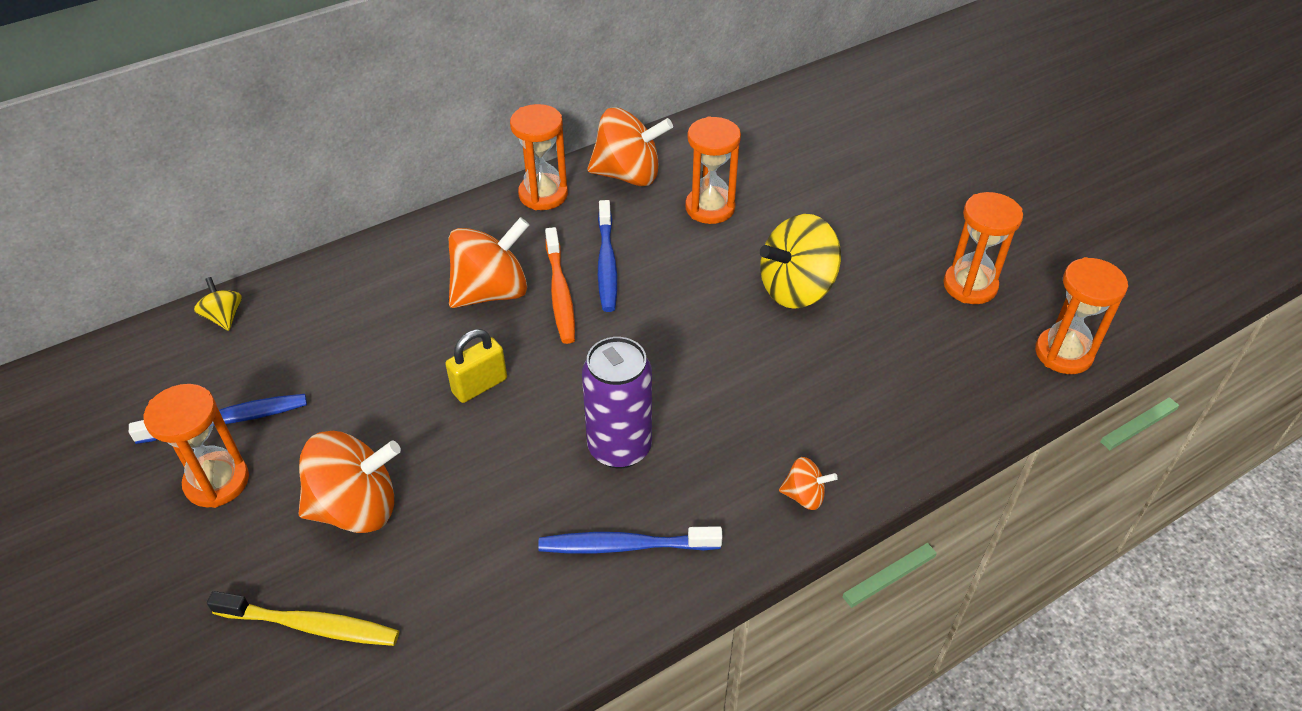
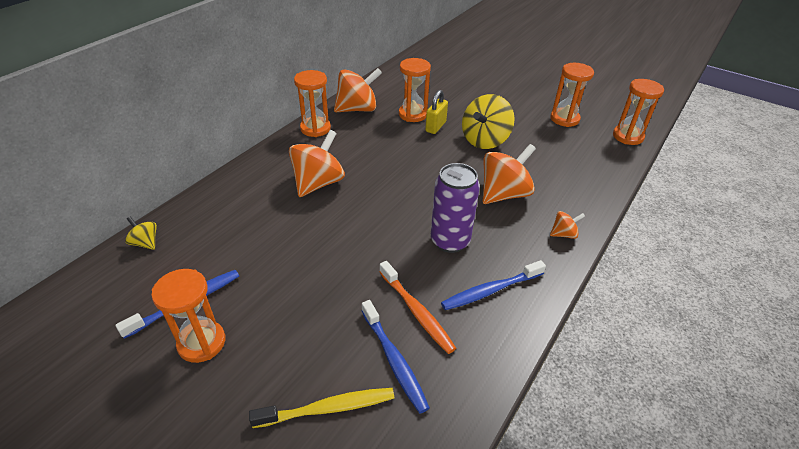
camera: 25 degrees left, 5 degrees down
orange spinning top [299,431,401,533] -> orange spinning top moved to [482,144,536,204]
yellow padlock [445,329,507,403] -> yellow padlock moved to [425,90,448,134]
orange toothbrush [545,227,575,344] -> orange toothbrush moved to [379,261,456,354]
blue toothbrush [598,200,617,312] -> blue toothbrush moved to [362,300,430,413]

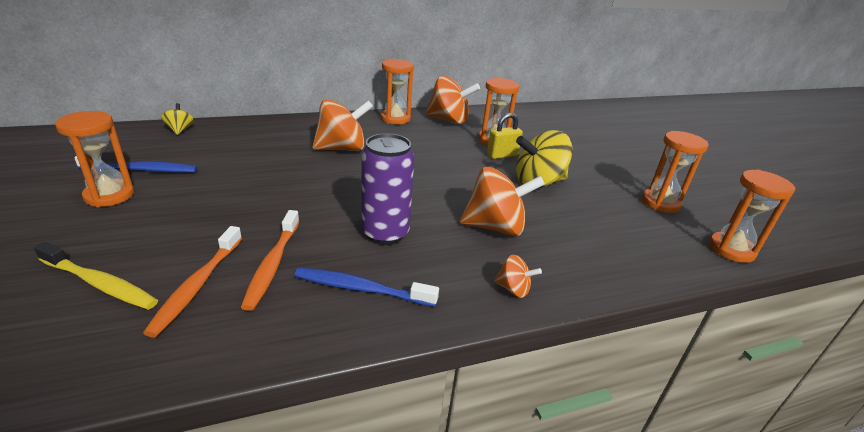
camera: 35 degrees right, 10 degrees down
blue toothbrush [362,300,430,413] -> orange toothbrush [143,226,242,338]

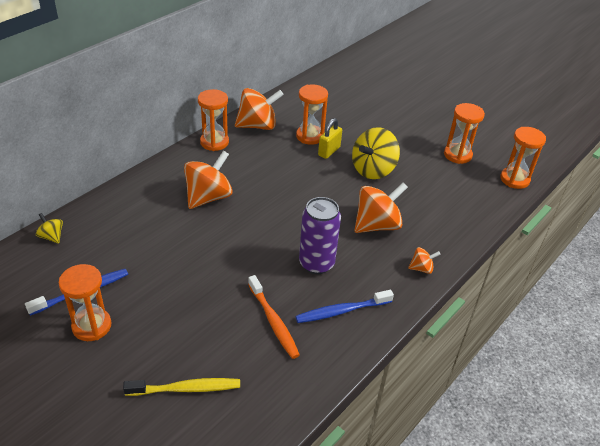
camera: 30 degrees left, 10 degrees up
orange toothbrush [143,226,242,338] -> none

